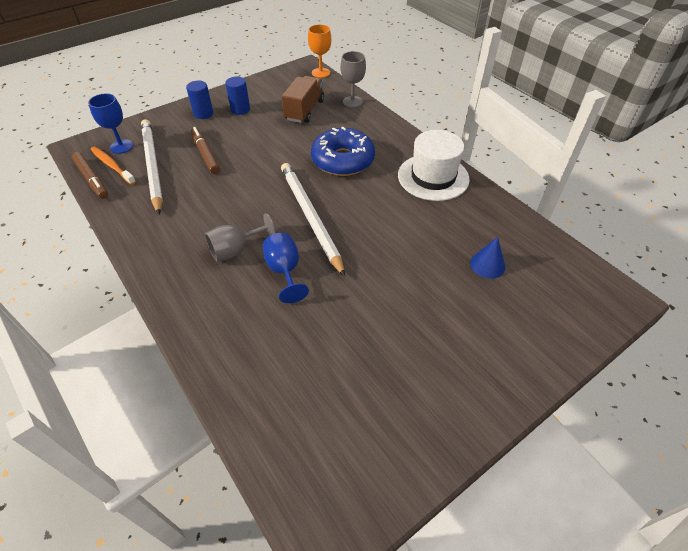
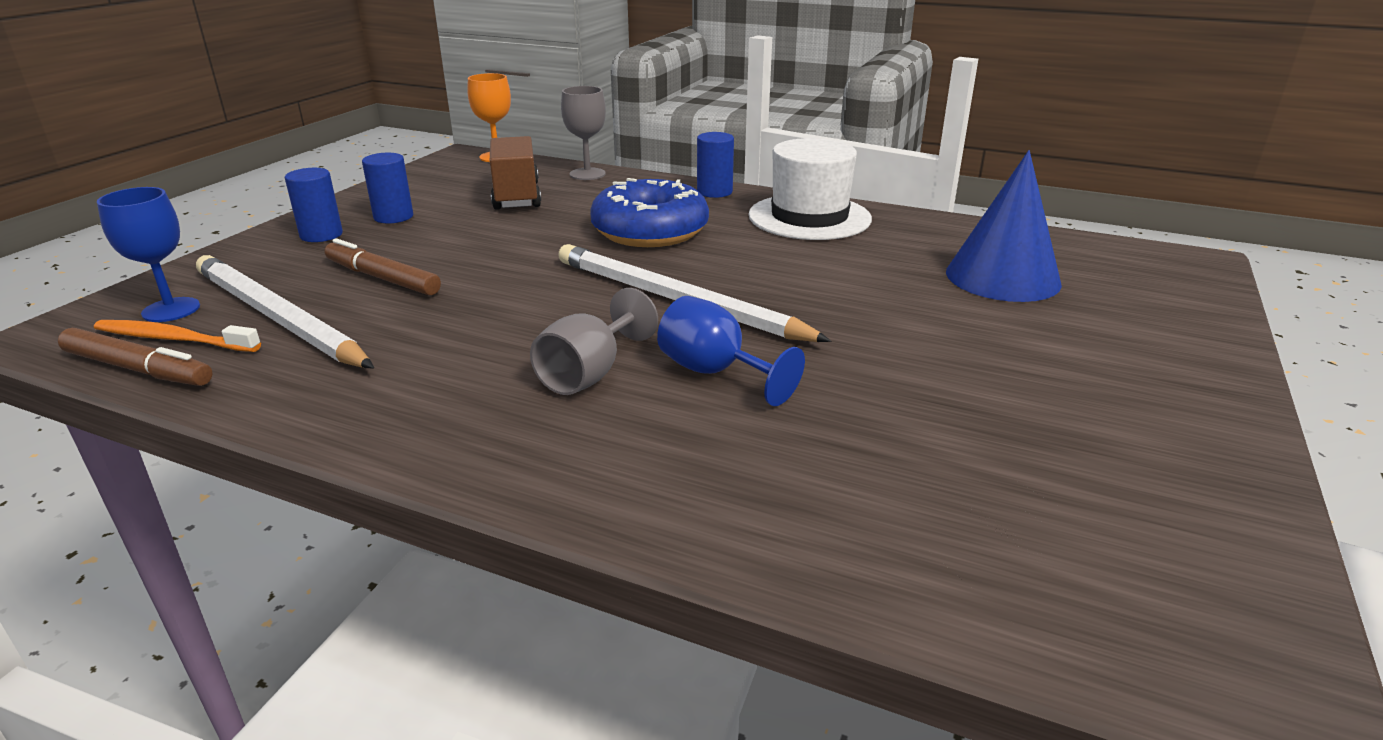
camera: 30 degrees left, 20 degrees down
blue cone [470,237,505,279] -> blue cone [946,150,1062,302], size x1.85
none -> blue cylinder [697,132,734,198]

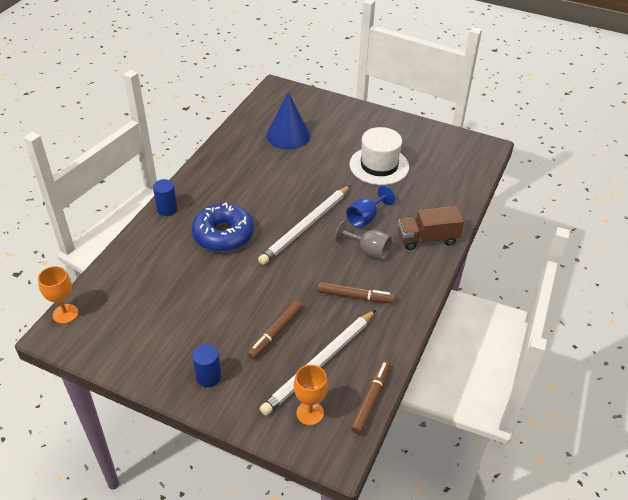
camera: 90 degrees left, 15 degrees up
orange toothbrush [94,320,261,352] -> none
blue goblet [97,187,200,322] -> orange goblet [294,365,328,425]
blue cylinder [362,153,413,224] -> none
brown truck [490,136,541,210] -> brown truck moved to [398,206,464,250]
grey goblet [561,86,606,180] -> none
white hat [748,138,872,240] -> white hat moved to [349,127,409,185]
none -> brown marker [318,282,395,303]

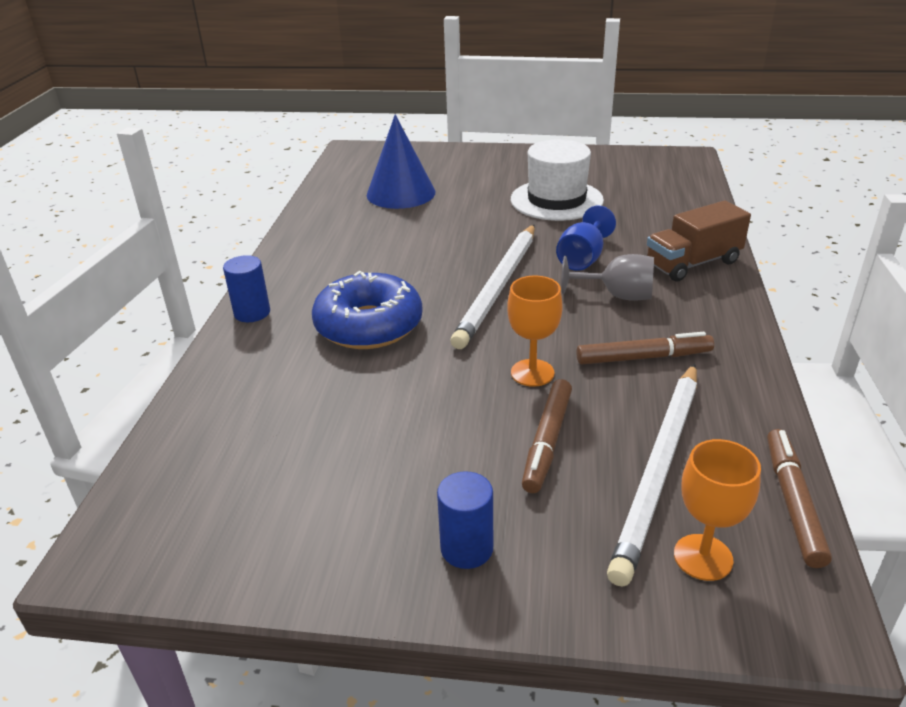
camera: 15 degrees left, 10 degrees down
orange goblet [38,266,78,324] -> orange goblet moved to [507,276,563,387]

